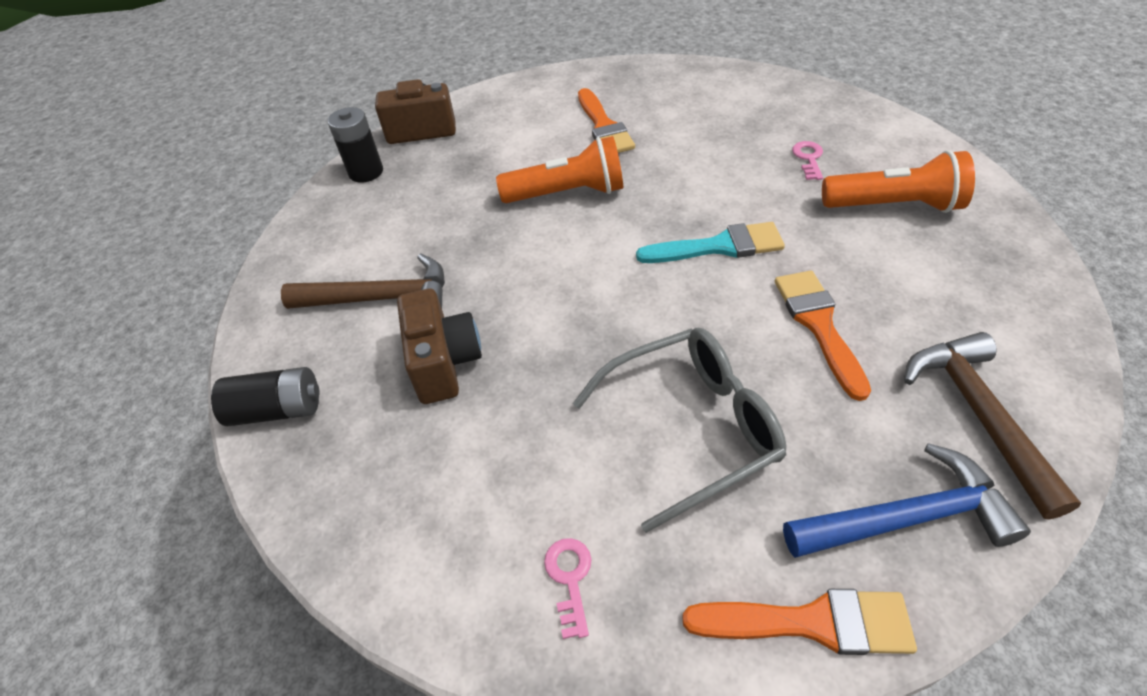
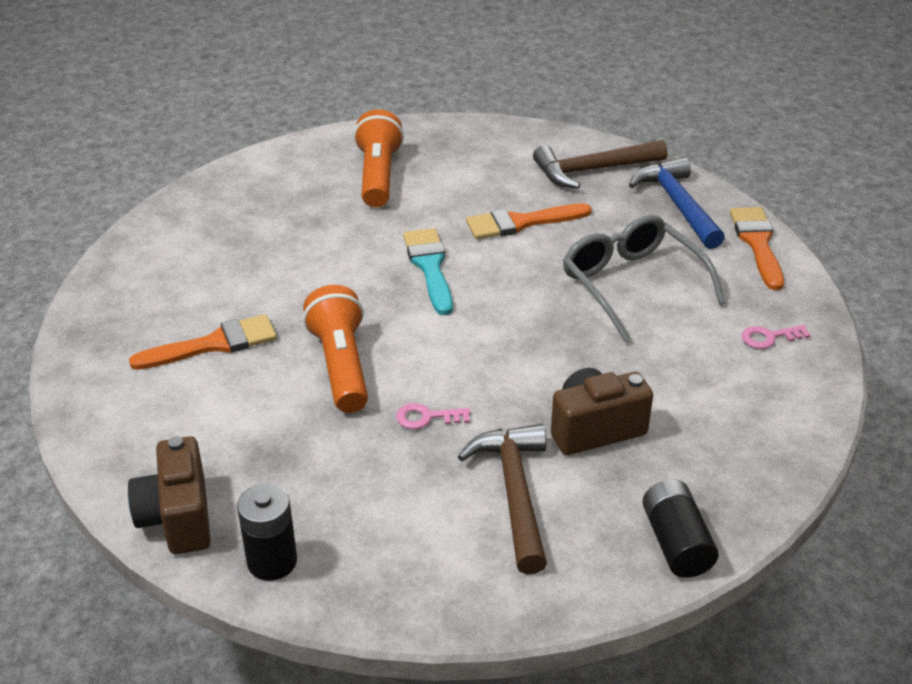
camera: 100 degrees left, 10 degrees down
pink key [792,141,823,180] -> pink key moved to [396,403,470,429]

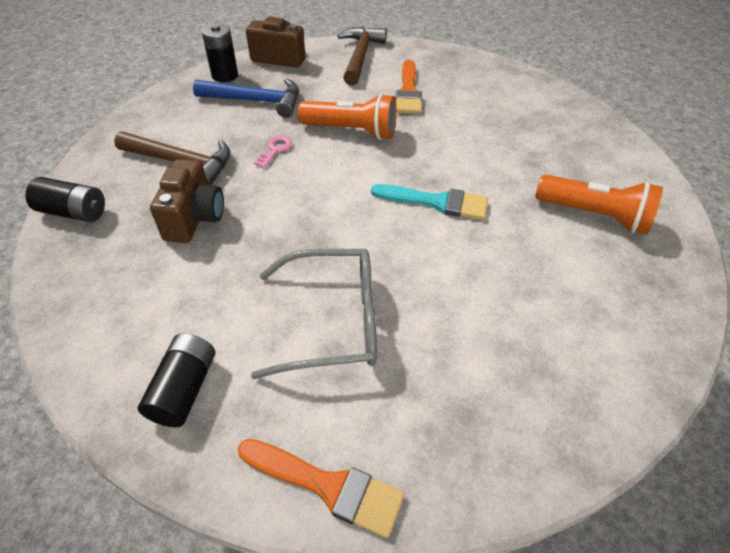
camera: 115 degrees right, 10 degrees up
orange brush [466,203,592,239] -> none
brown hammer [533,140,667,189] -> brown hammer moved to [338,27,387,86]
blue hammer [629,157,725,249] -> blue hammer moved to [193,78,299,118]
pink key [742,325,811,349] -> black battery [138,333,215,427]

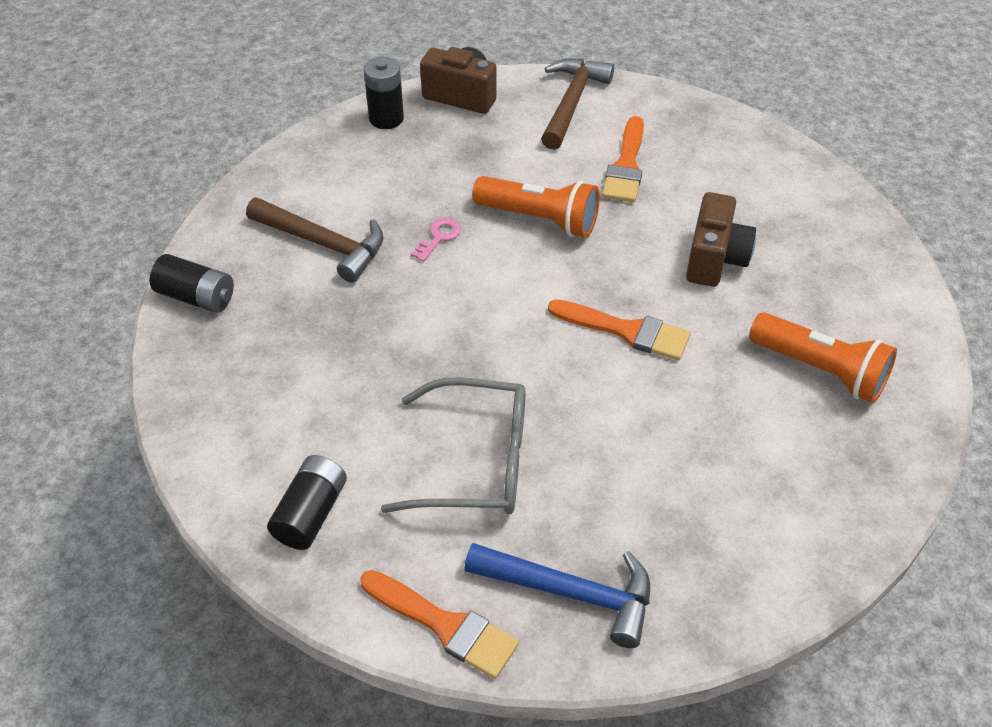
camera: 10 degrees right, 0 degrees up
brown camera [150,159,224,243] -> brown camera moved to [686,192,756,287]
blue hammer [193,78,299,118] -> blue hammer moved to [464,543,650,648]
turquoise brush [371,184,488,220] -> orange brush [548,299,691,361]

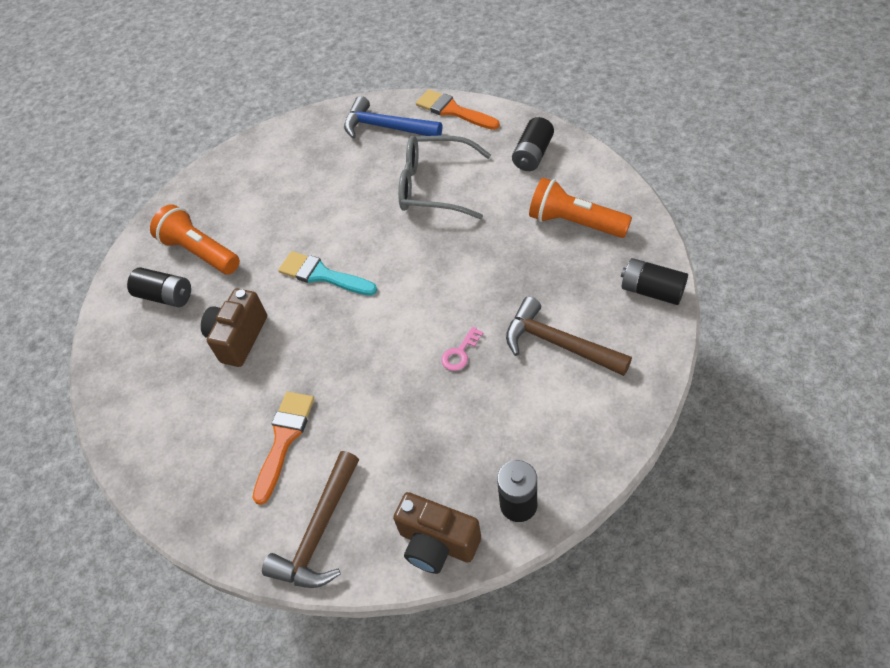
camera: 170 degrees left, 5 degrees up
orange flashlight [472,176,600,238] -> orange flashlight moved to [529,178,632,238]
orange brush [548,299,691,361] -> turquoise brush [278,251,377,296]
none -> black battery [127,267,191,307]

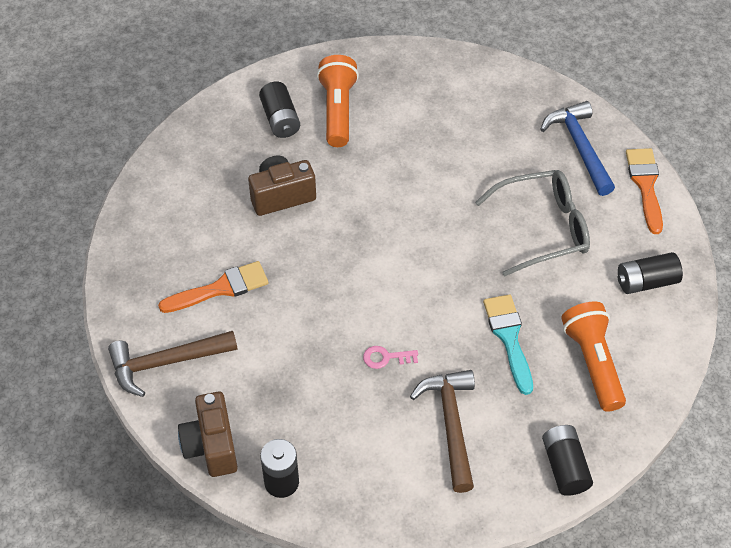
camera: 45 degrees right, 0 degrees up
turquoise brush [278,251,377,296] -> turquoise brush moved to [483,294,533,395]
grey glasses [398,135,491,219] -> grey glasses turned 105 degrees clockwise [475,170,590,277]

